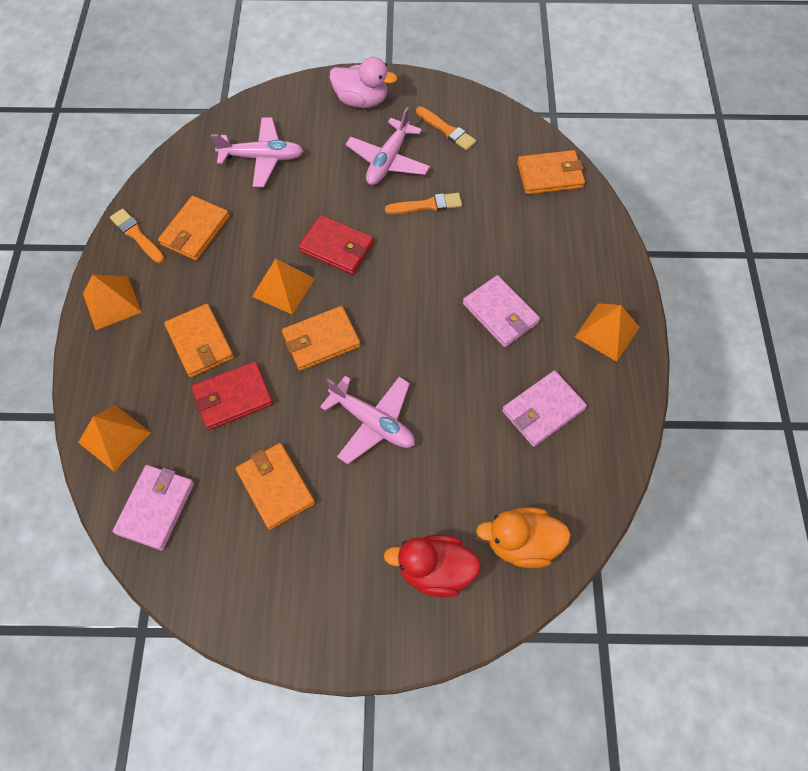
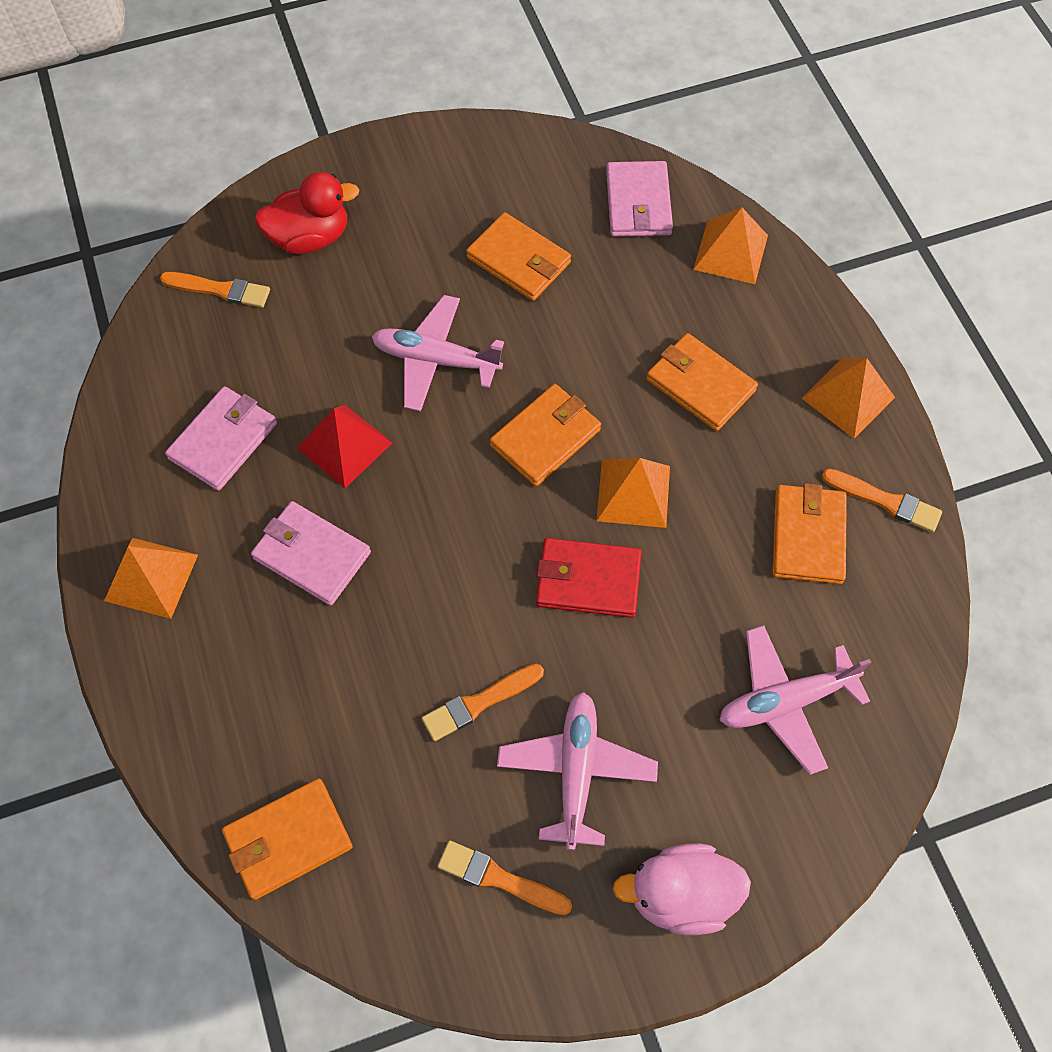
camera: 160 degrees right, 0 degrees up
red wallet [192,361,273,430] -> none
orange duck [476,507,571,568] -> orange brush [160,272,270,308]
none -> red pyramid [297,404,392,488]

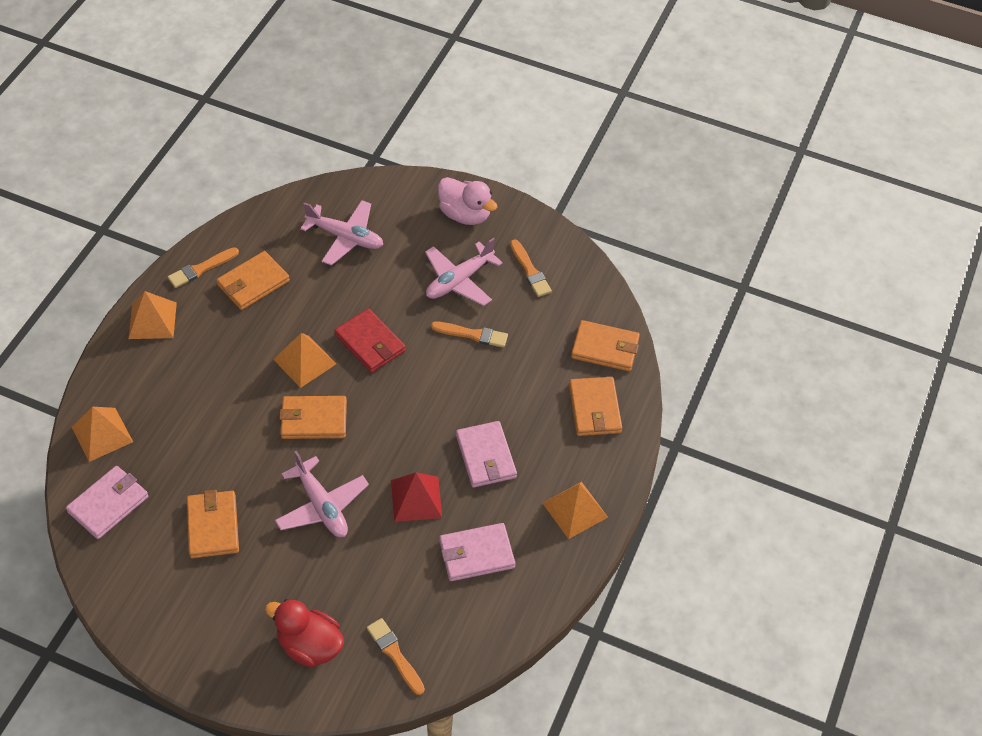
camera: 140 degrees left, 10 degrees down
orange wallet [646,333,758,431] -> orange wallet moved to [569,377,622,436]
orange brush [821,469,942,533] -> orange brush turned 105 degrees counterclockwise [168,247,239,288]

